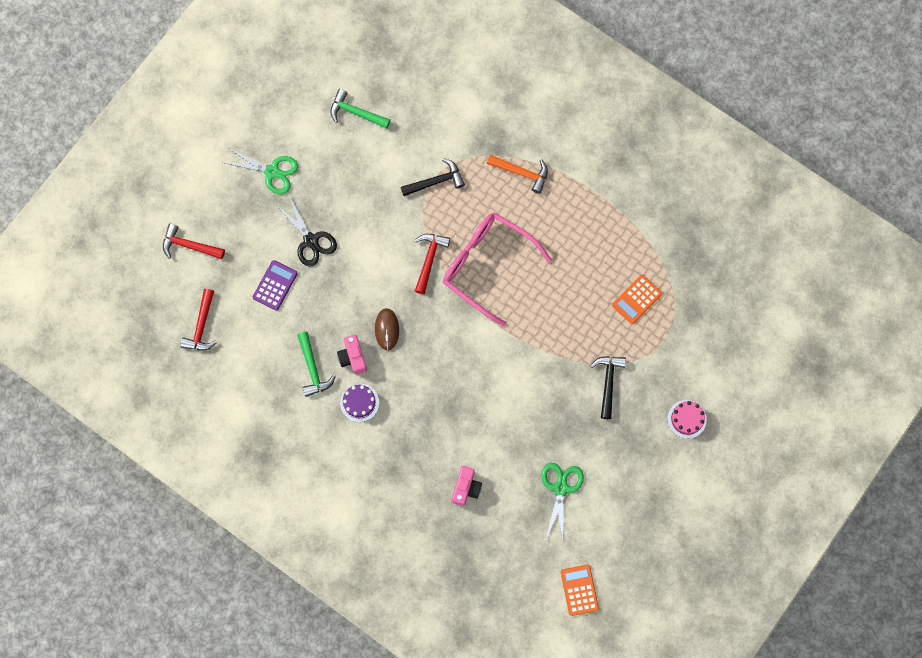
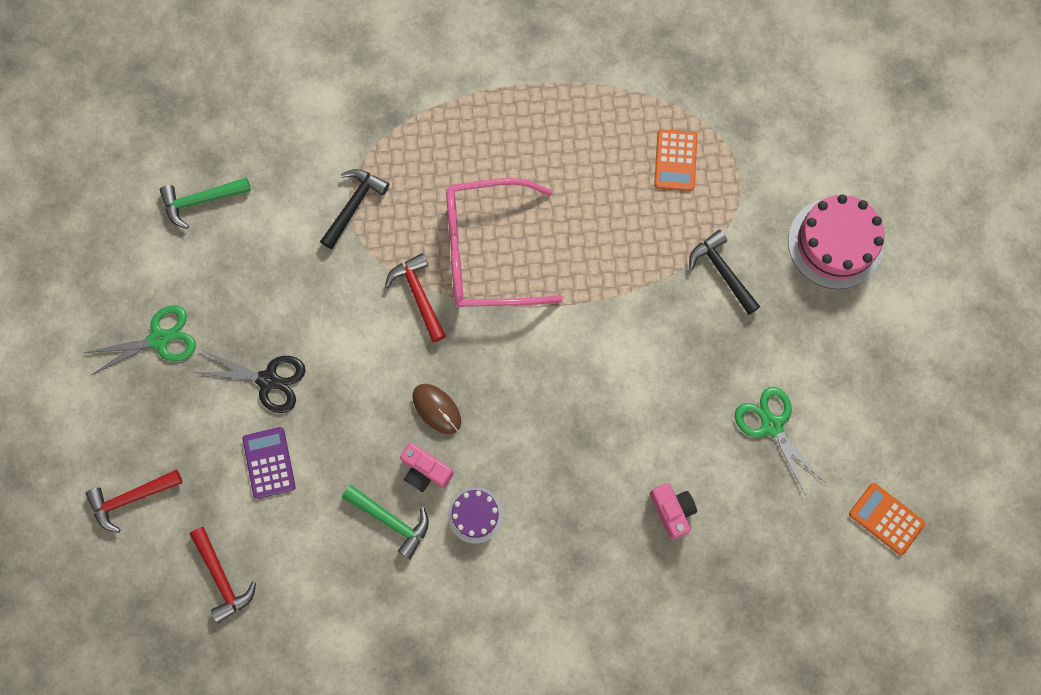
camera: 40 degrees left, 0 degrees up
orange hammer [487,155,548,194] -> none
pink cake [667,400,707,439] -> pink cake [788,194,884,289], size x1.78

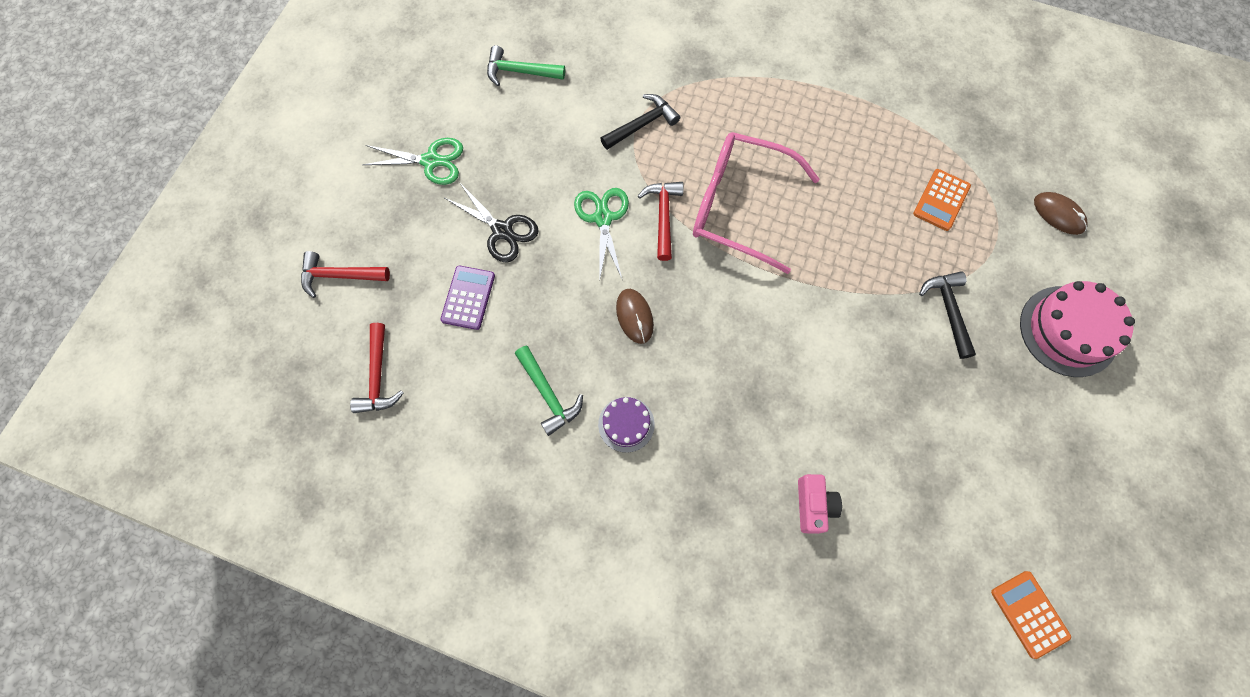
camera: 25 degrees right, 5 degrees down
pink camera [400,443,454,492] -> none
green scissors [735,387,825,496] -> green scissors moved to [574,188,629,282]
none -> brown mouse [1034,192,1088,235]

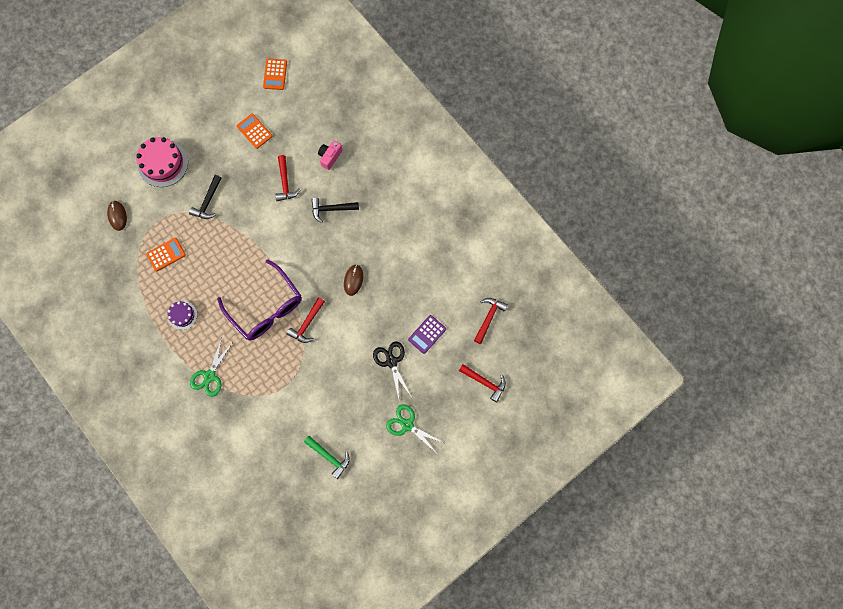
camera: 150 degrees left, 5 degrees up
green hammer [515,346,583,436] -> none
green scissors [574,188,629,282] -> green scissors moved to [190,337,234,397]
purple cake [598,397,655,453] -> purple cake moved to [167,301,197,330]
black hammer [600,94,680,150] -> black hammer moved to [311,198,359,223]
pink glasses [693,132,819,274] -> purple glasses [217,259,302,340]
none -> orange calculator [237,114,272,149]
none -> red hammer [275,155,301,201]

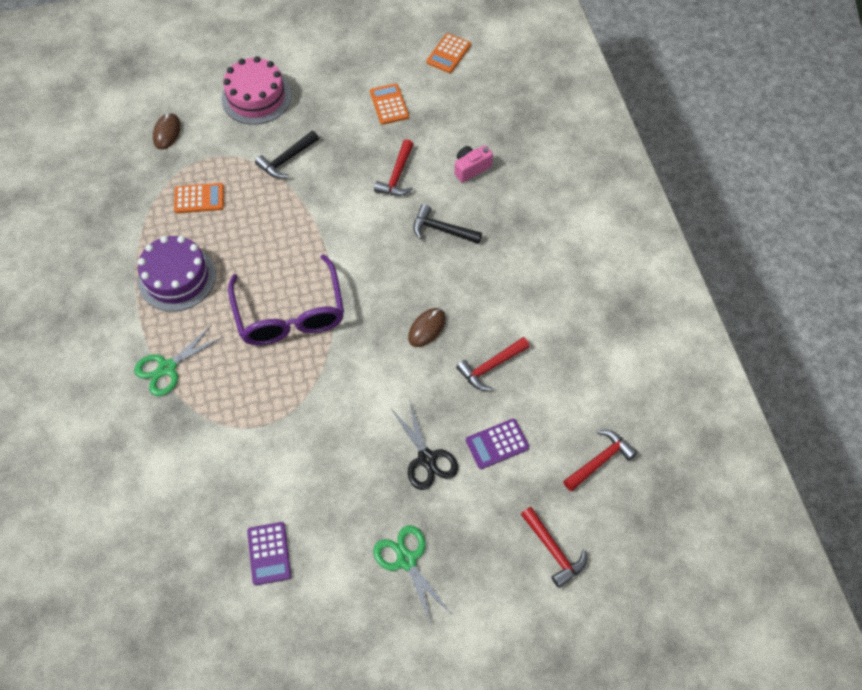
camera: 25 degrees right, 15 degrees down
purple cake [167,301,197,330] -> purple cake [138,236,216,312], size x1.78
red hammer [287,297,325,343] -> red hammer moved to [456,337,530,391]
green hammer [304,436,350,479] -> purple calculator [247,522,291,585]
black scissors [373,341,411,399] -> black scissors turned 150 degrees clockwise [392,402,458,490]

